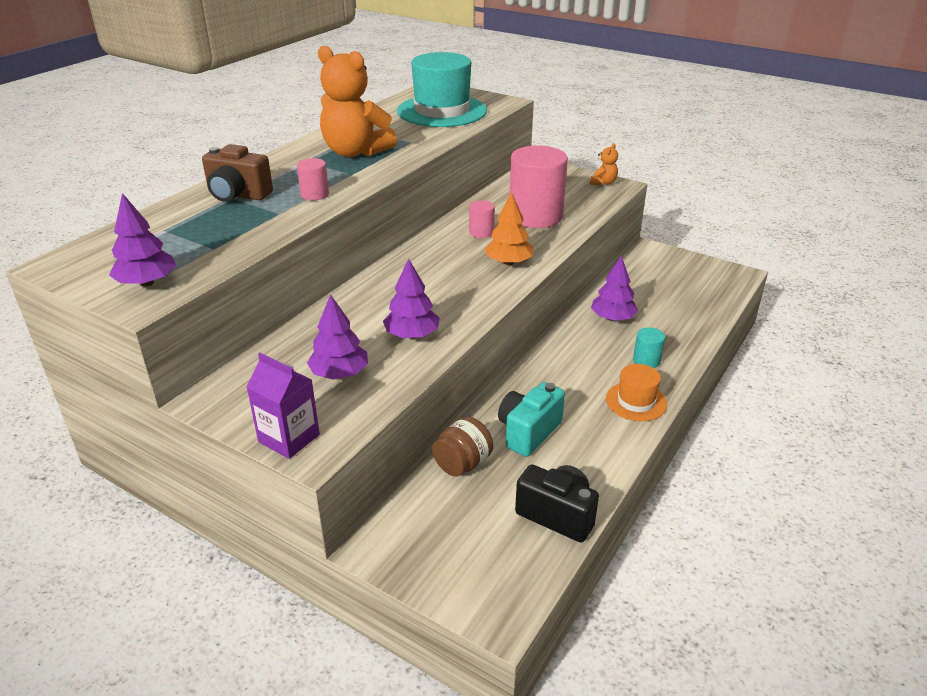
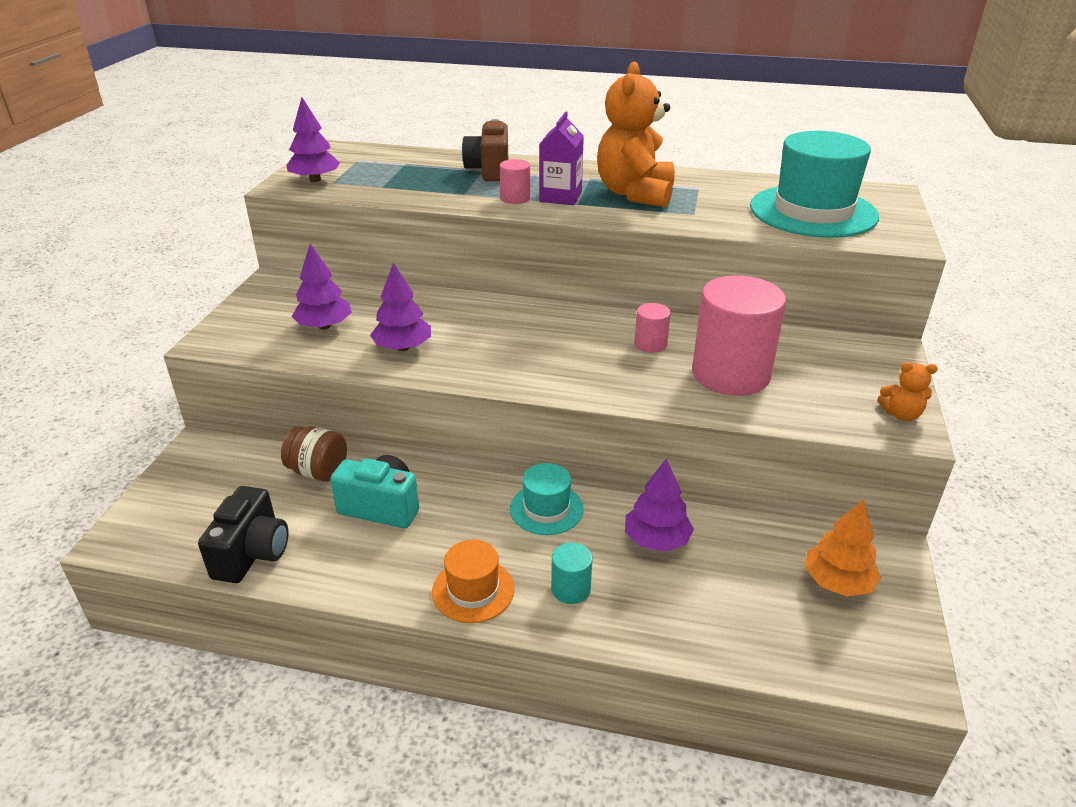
camera: 70 degrees right, 0 degrees up
purple carton [247,353,320,459] -> purple carton moved to [539,111,584,205]
orange tree [484,192,534,265] -> orange tree moved to [805,499,881,597]
none -> turquoise hat [510,463,584,535]

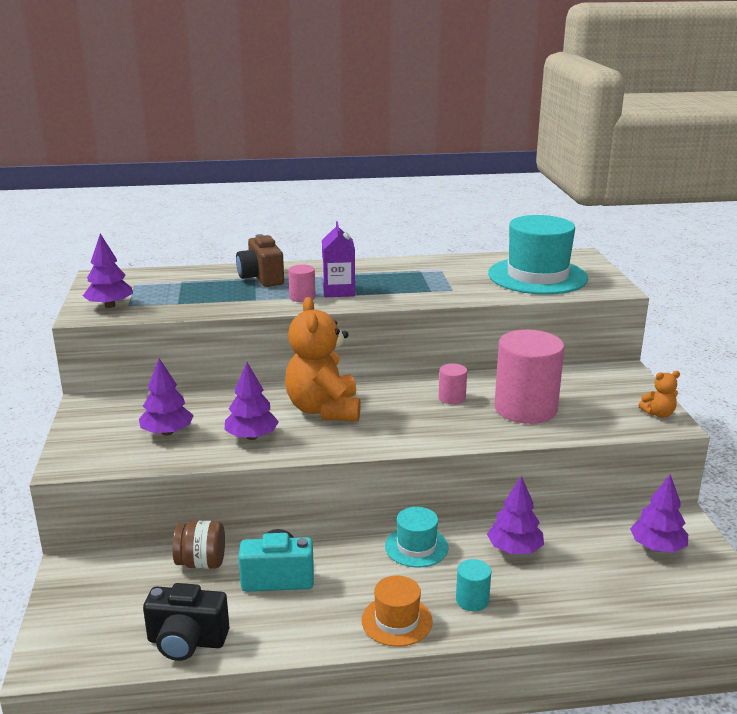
camera: 20 degrees left, 10 degrees down
black camera [198,486,288,583] -> black camera turned 105 degrees clockwise [143,583,229,661]
orange teddy bear [597,61,675,207] -> orange teddy bear moved to [285,297,361,421]
orange tree [805,499,881,597] -> purple tree [630,474,688,552]

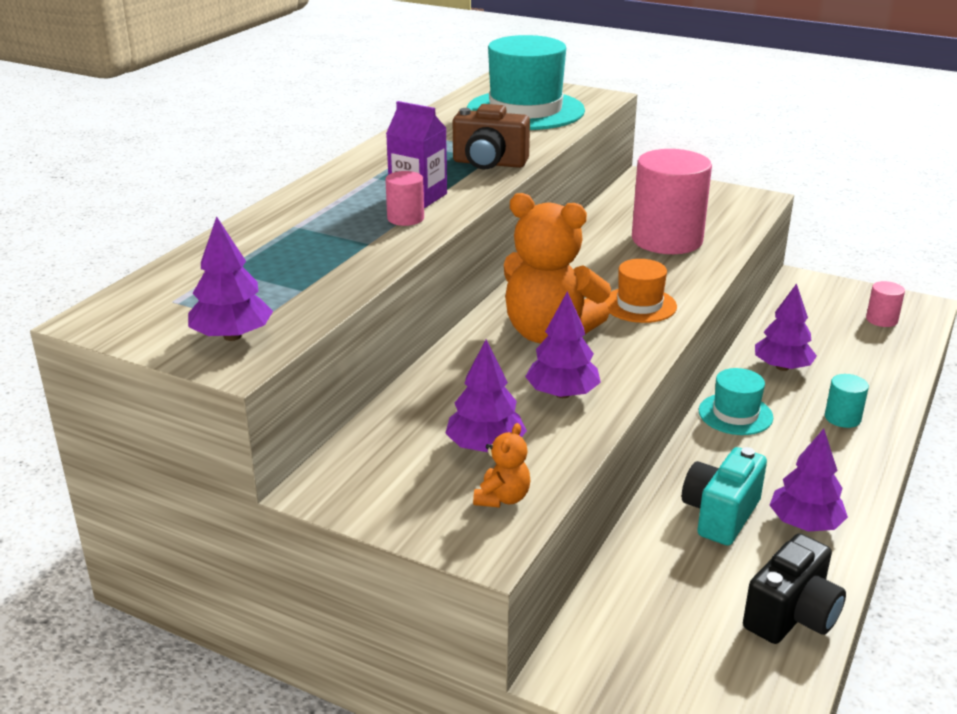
camera: 55 degrees left, 5 degrees up
brown jar [172,521,225,569] -> none
brown camera [236,234,284,287] -> brown camera moved to [453,104,530,169]
orange hat [361,575,433,647] -> orange hat moved to [605,259,677,323]
pink cylinder [439,364,467,404] -> pink cylinder moved to [866,281,905,327]
purple tree [630,474,688,552] -> purple tree moved to [769,429,848,532]
orange teddy bear [638,371,680,418] -> orange teddy bear moved to [473,423,530,508]

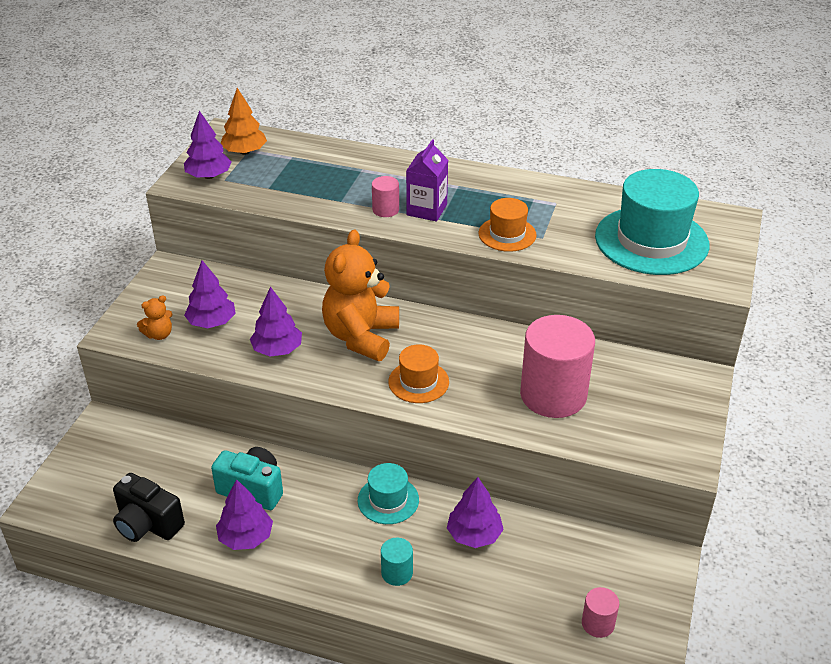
camera: 80 degrees right, 10 degrees up
brown camera [453,104,530,169] -> orange hat [479,198,536,252]
orange teddy bear [473,423,530,508] -> orange teddy bear turned 45 degrees counterclockwise [137,295,172,340]
none -> orange tree [221,88,267,155]

